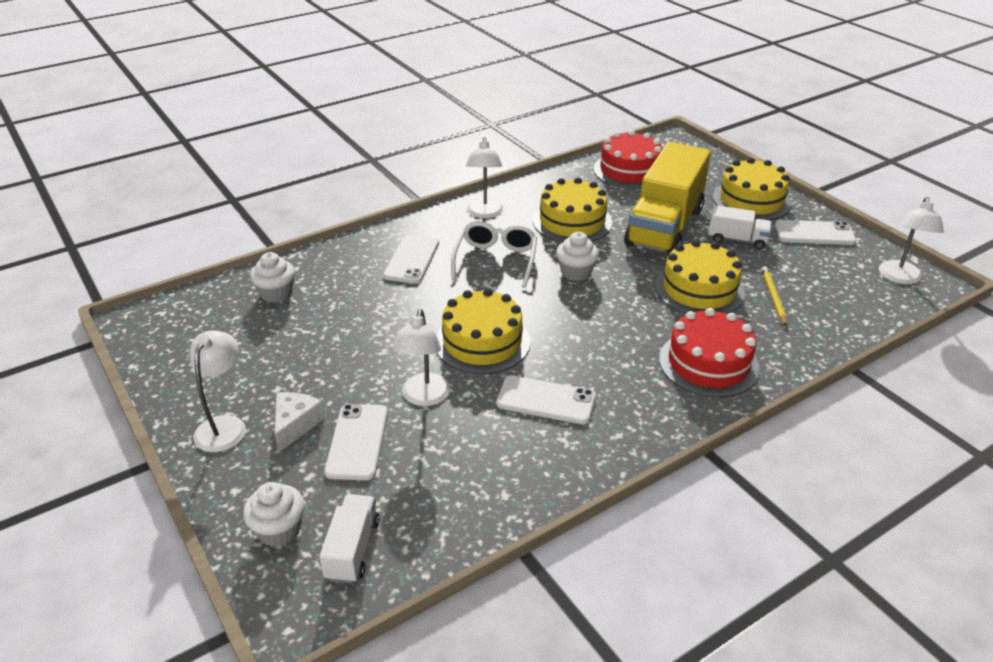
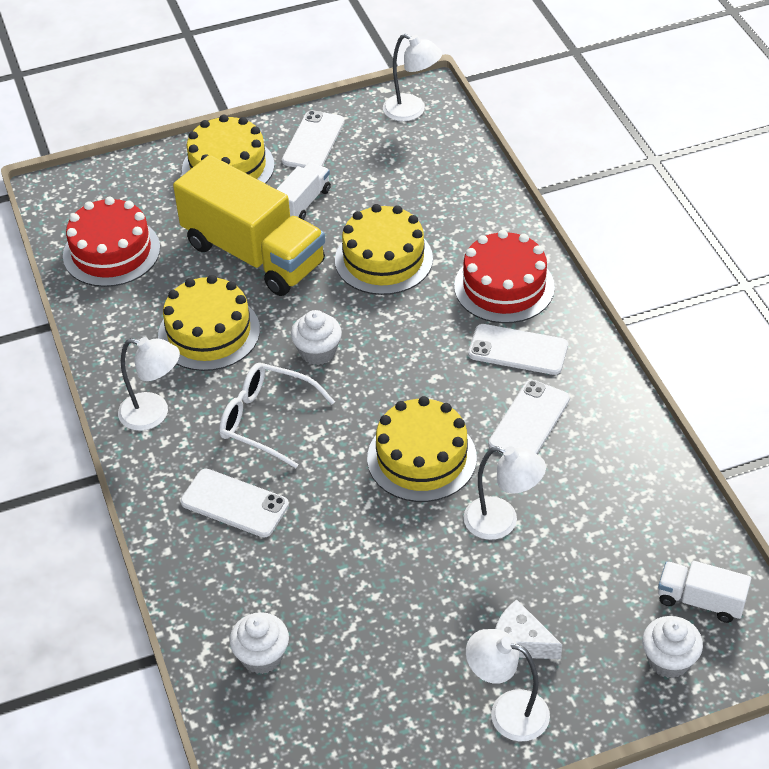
camera: 75 degrees left, 10 degrees up
white phone [324,404,388,480] -> white phone moved to [468,324,568,375]
yellow pencil [761,266,787,326] -> none

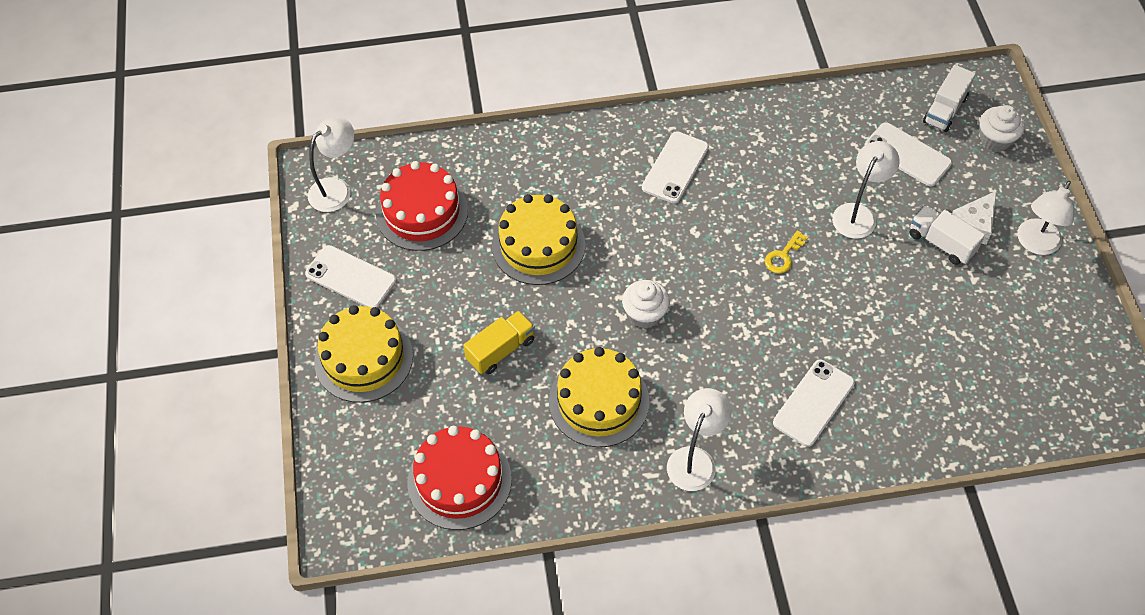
camera: 80 degrees left, 10 degrees up
yellow truck [173,155,325,296] -> yellow truck [463,311,535,374], size x0.47
white glasses [219,363,335,468] -> none
white cupcake [230,612,289,674] -> none
white truck [277,162,331,220] -> white truck moved to [910,205,985,265]
yellow cake [367,396,477,502] -> yellow key [765,230,808,273]
red cake [454,230,555,323] -> red cake moved to [376,161,468,251]
white phone [488,380,570,454] -> white phone moved to [864,122,952,187]

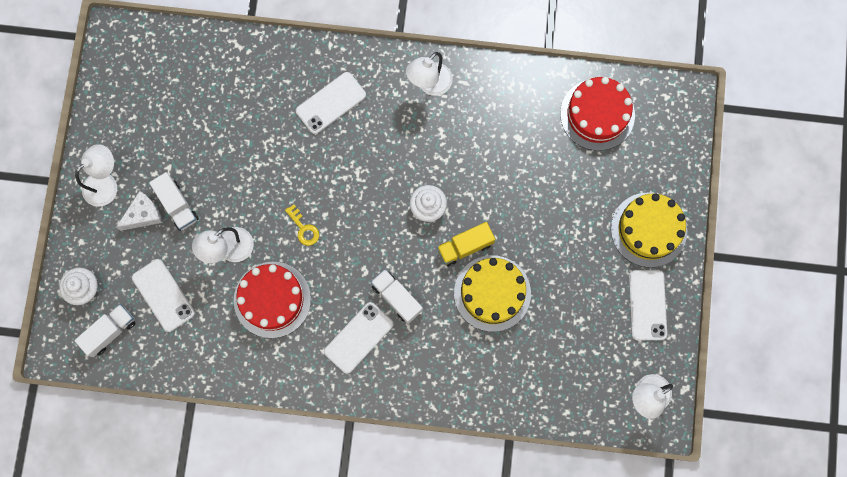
camera: 165 degrees left, 20 degrees up
white phone [305,245,396,308] -> white phone turned 45 degrees clockwise [629,270,667,340]
red cake [376,161,468,251] -> red cake moved to [234,262,311,338]
yellow truck [463,311,535,374] -> yellow truck moved to [437,222,495,267]
yellow cake [549,347,650,447] -> none
yellow key [765,230,808,273] -> yellow key turned 90 degrees clockwise [285,204,319,246]
none -> white truck [371,269,423,324]

